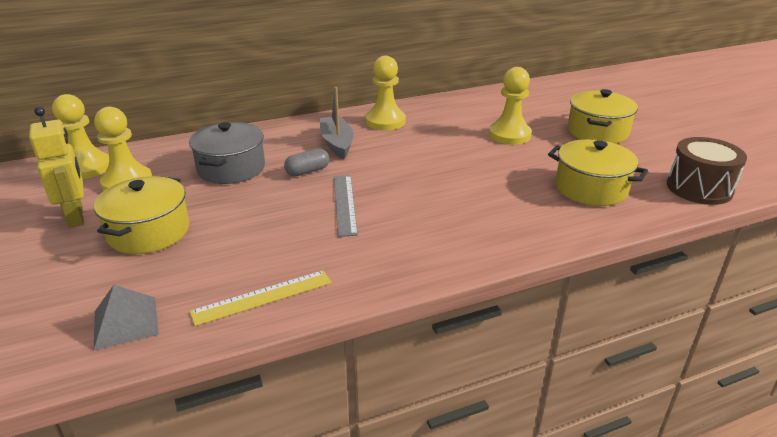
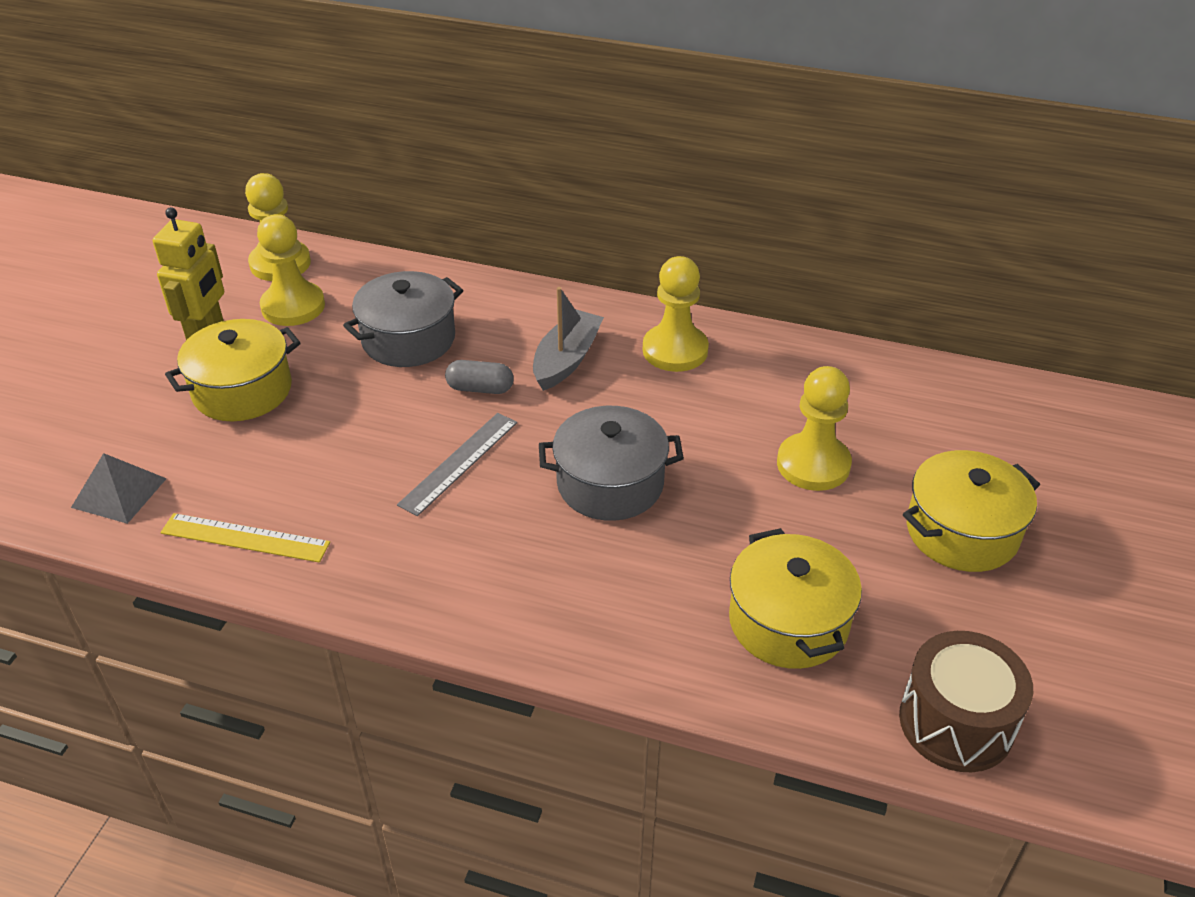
camera: 40 degrees right, 10 degrees up
none -> grey pot [539,406,684,521]

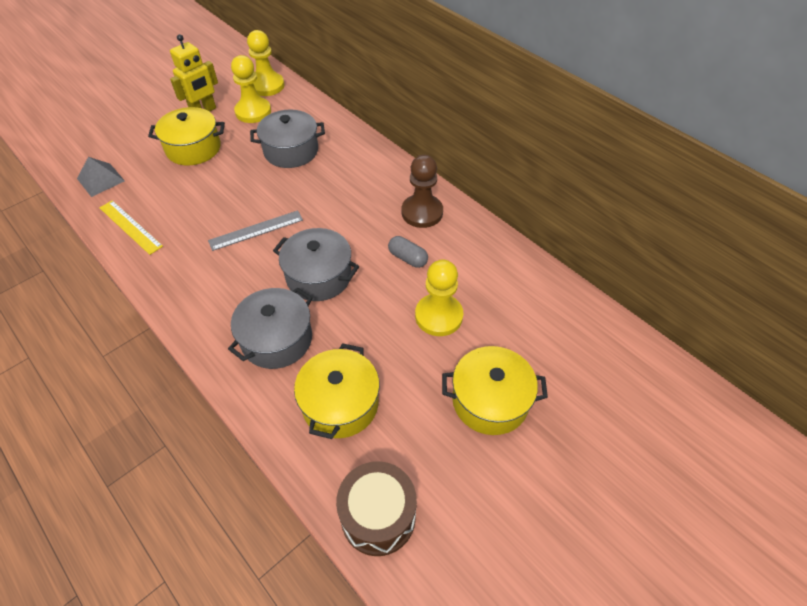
camera: 30 degrees right, 10 degrees up
grey capsule [445,360,514,394] -> grey capsule moved to [388,236,428,268]
grey boat [533,287,604,391] -> none
yellow pawn [643,256,709,372] -> brown pawn [402,155,443,228]
none -> grey pot [228,287,313,369]

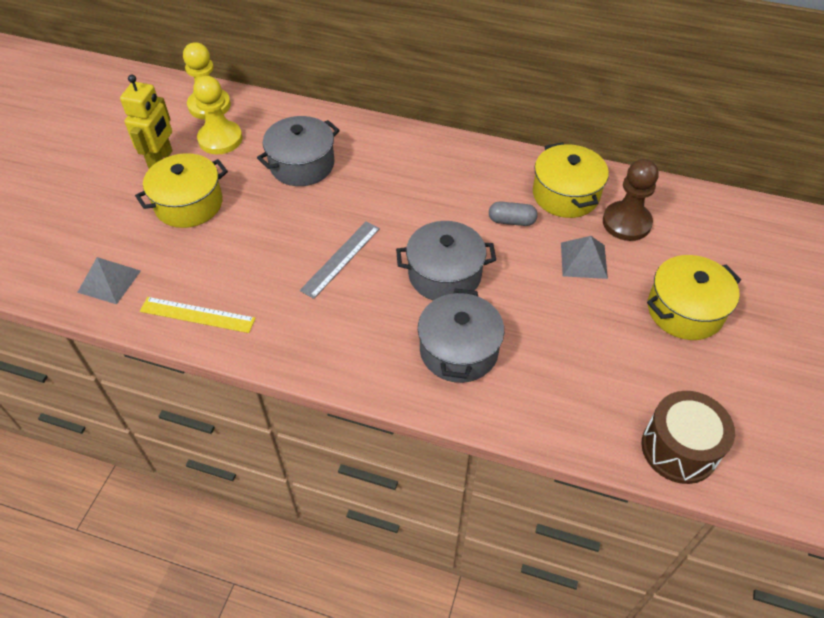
camera: 30 degrees left, 0 degrees up
yellow pot [294,343,380,439] -> yellow pot moved to [533,142,609,218]
brown pawn [402,155,443,228] -> brown pawn moved to [603,159,659,241]
yellow pawn [415,260,463,336] -> grey pyramid [561,236,608,279]

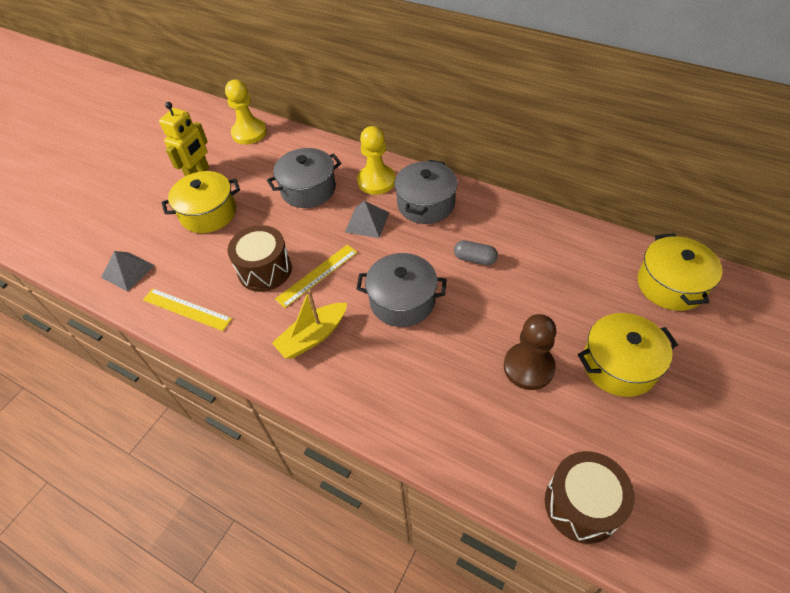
camera: 15 degrees right, 0 degrees up
yellow pawn [193,76,242,154] -> yellow pawn moved to [357,126,396,195]
grey ruler [300,221,380,299] -> yellow ruler [275,245,357,308]
grey pot [418,288,504,383] -> grey pot moved to [394,160,458,224]
yellow pot [533,142,609,218] -> yellow pot moved to [637,233,723,311]
grey pyramid [561,236,608,279] -> grey pyramid moved to [345,200,389,238]
brown pawn [603,159,659,241] -> brown pawn moved to [504,314,556,390]
none -> brown drum [228,225,292,292]
none -> yellow boat [272,290,347,359]

